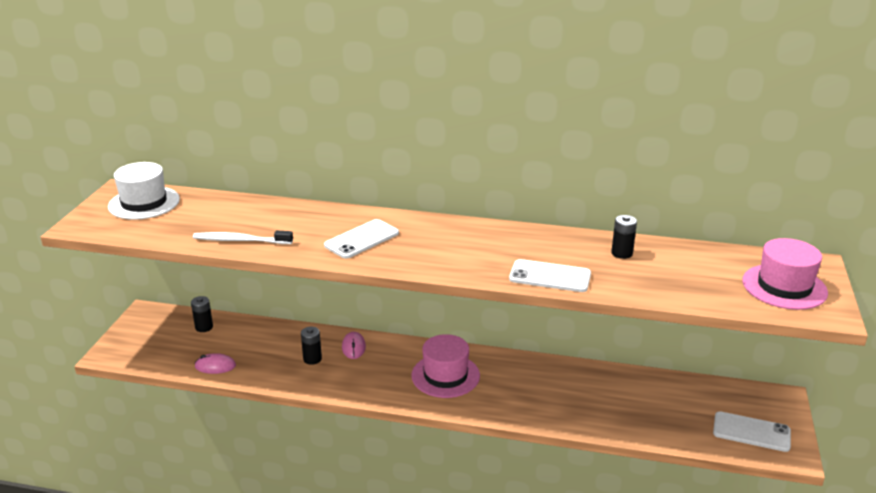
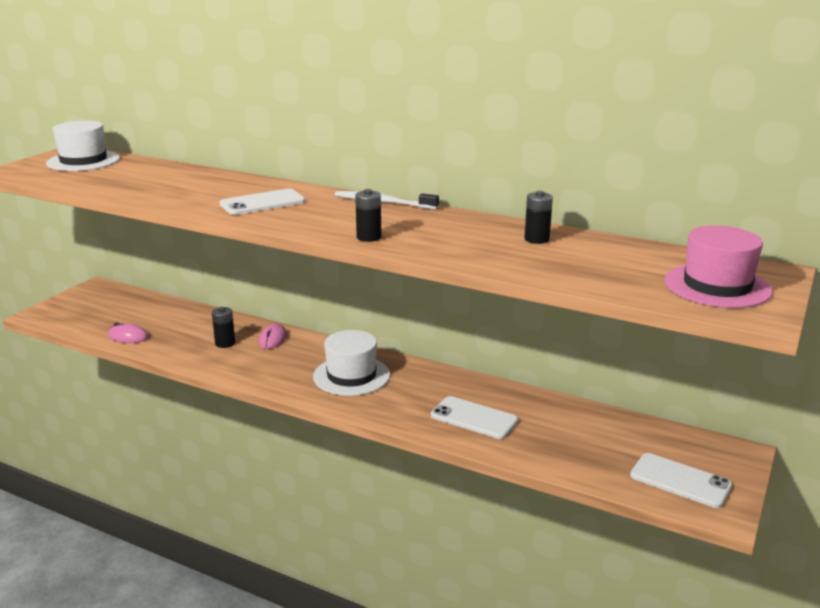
camera: 15 degrees right, 5 degrees down
black battery [191,296,213,332] -> black battery moved to [355,189,381,242]
white toothbrush [193,231,293,244] -> white toothbrush moved to [335,191,439,209]
pink hat [411,334,480,398] -> white hat [313,330,390,396]
white phone [509,259,591,292] -> white phone moved to [431,396,518,439]

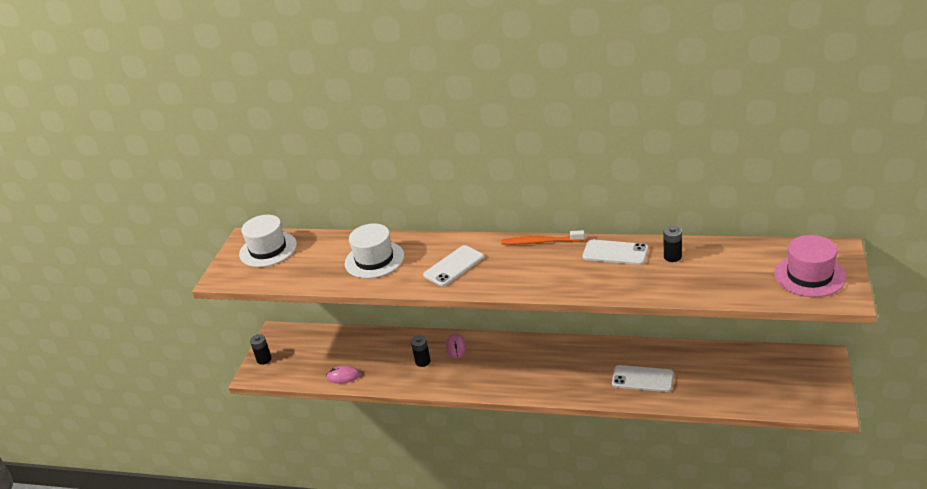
camera: 10 degrees left, 10 degrees up
white hat [313,330,390,396] -> white hat moved to [345,223,404,278]
white toothbrush [335,191,439,209] -> orange toothbrush [501,230,585,245]
black battery [355,189,381,242] -> black battery moved to [250,334,272,365]
white phone [630,453,732,508] -> white phone moved to [583,239,648,265]

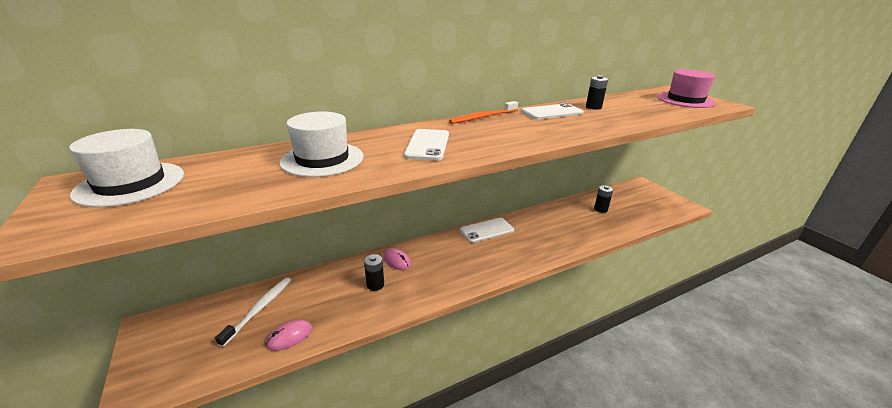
camera: 45 degrees left, 5 degrees down
black battery [250,334,272,365] -> black battery moved to [594,185,613,213]
white phone [612,365,674,392] -> white phone moved to [460,218,514,243]
none -> white toothbrush [215,277,291,347]

